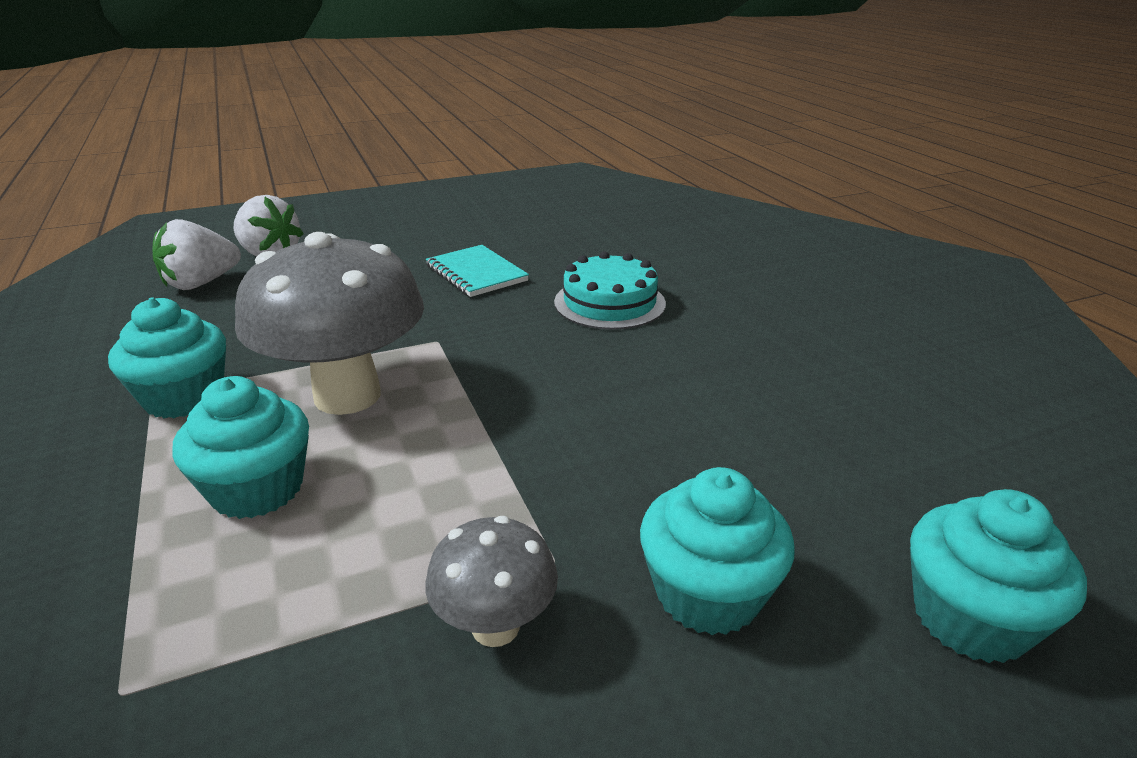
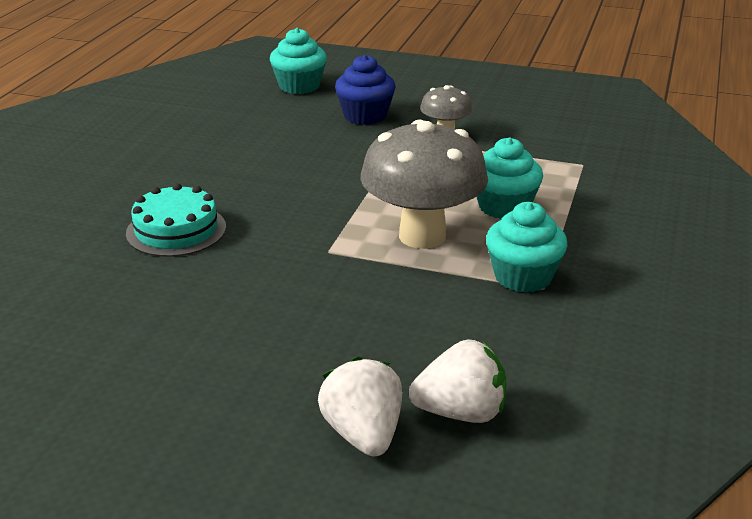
camera: 140 degrees left, 0 degrees up
turquoise notebook [426,245,529,297] -> none
turquoise cupcake [640,467,795,635] -> blue cupcake [335,55,396,125]

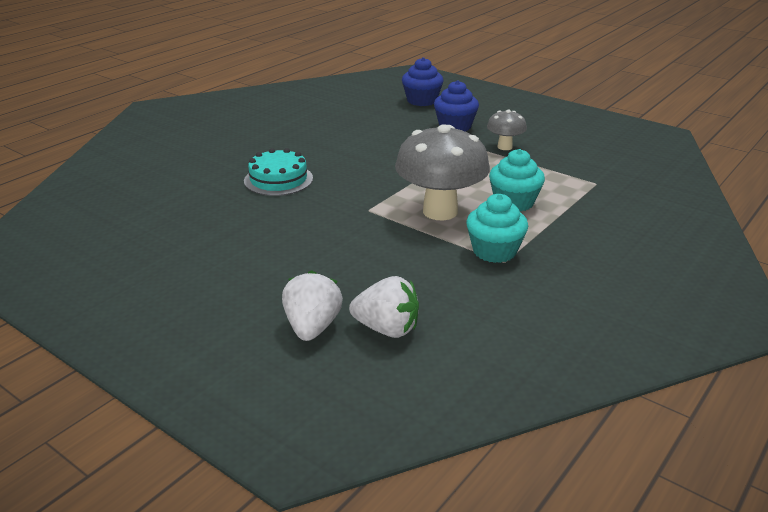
camera: 20 degrees right, 0 degrees up
turquoise cupcake [270,28,327,94] -> blue cupcake [402,57,444,106]

